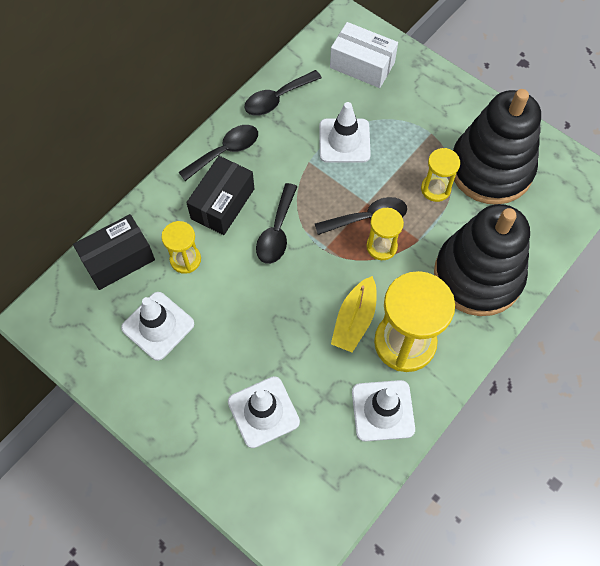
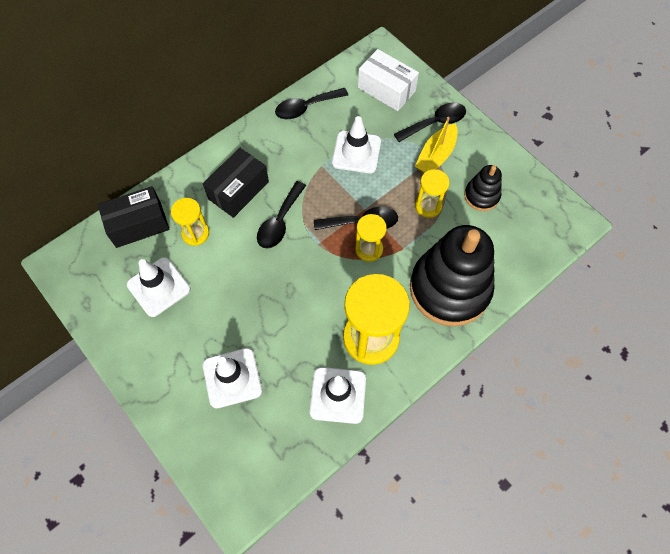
camera: 10 degrees right, 0 degrees up
black spoon [178,125,258,181] -> black spoon moved to [394,102,466,142]
yellow boat [331,276,377,352] -> yellow boat moved to [415,117,458,173]
black stacking toy [453,89,541,204] -> black stacking toy [464,165,502,211], size x0.47

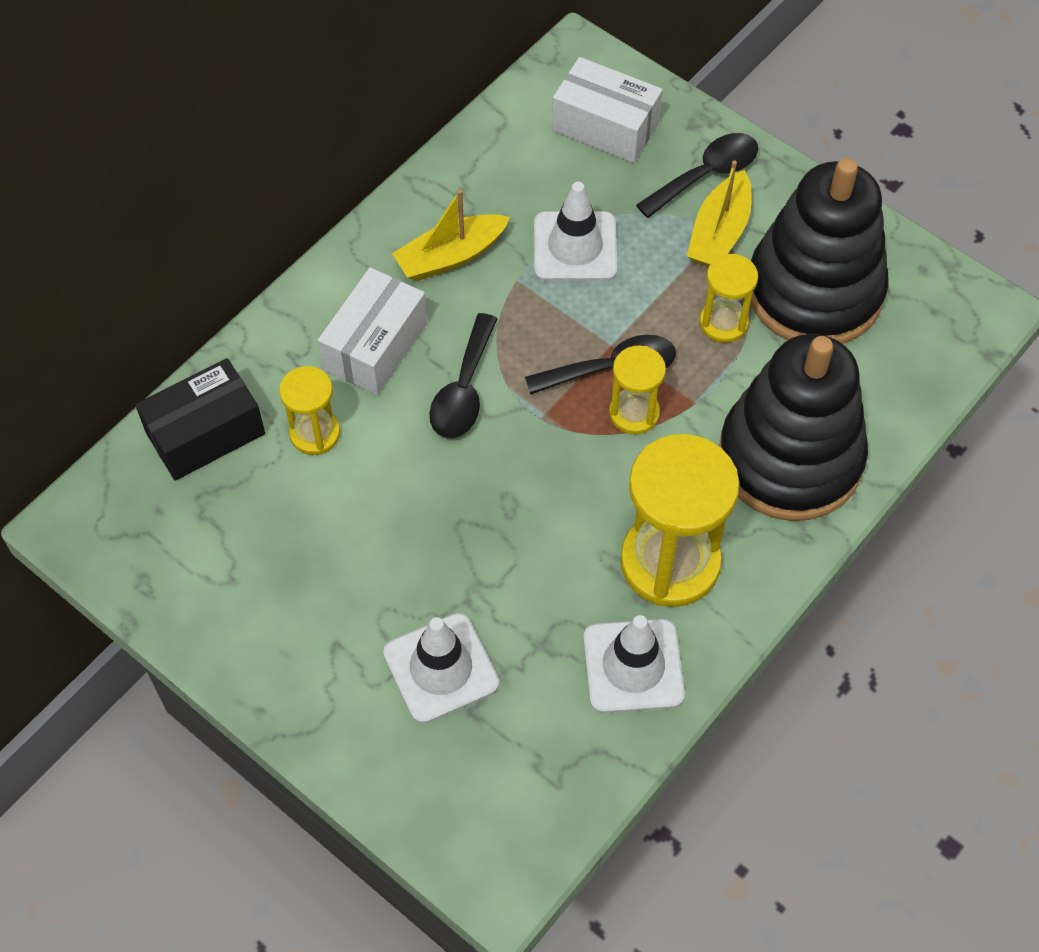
camera: 10 degrees left, 5 degrees down
white traffic cone [127,257,190,317] -> none
black box [203,148,269,218] -> white box [318,267,427,395]
black spoon [275,88,348,119] -> none
black stacking toy [464,165,502,211] -> black stacking toy [750,158,889,344], size x2.13
none -> yellow boat [392,190,510,281]

